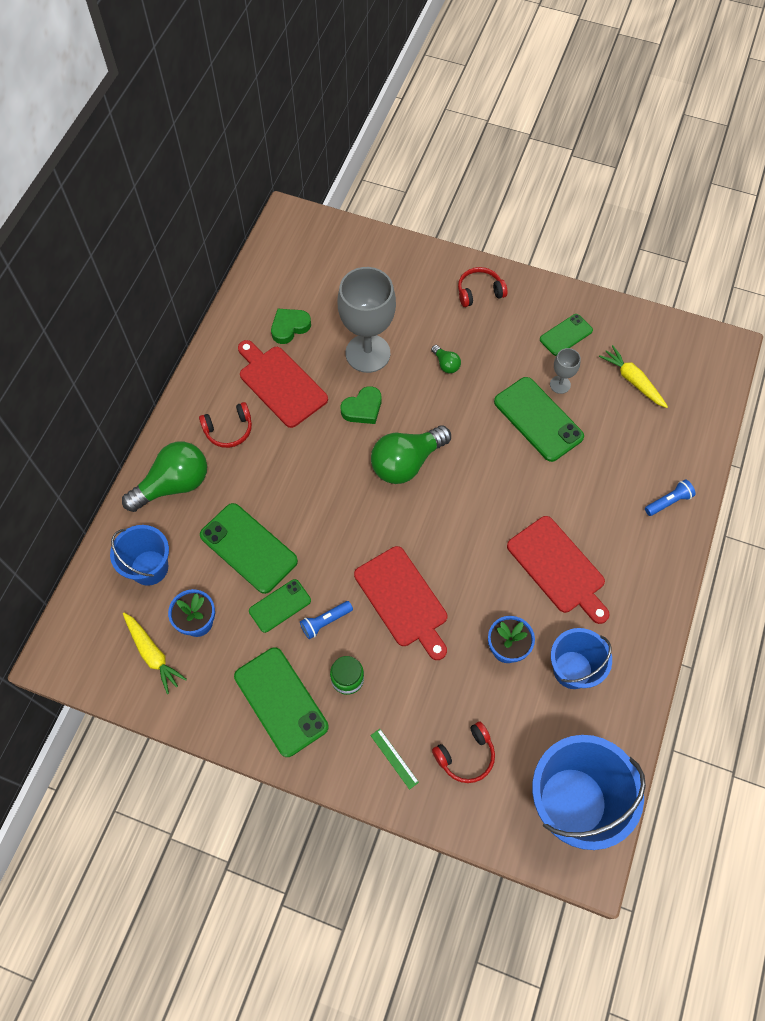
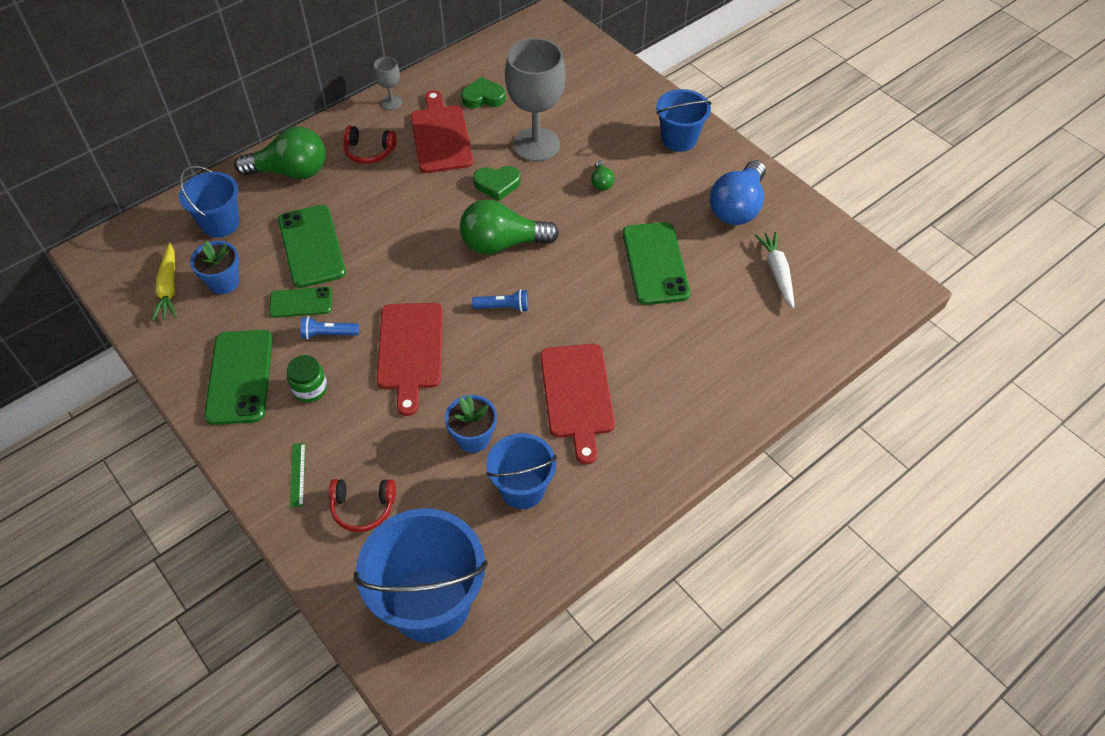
camera: 30 degrees right, 10 degrees down
red headphones [458,267,508,307] -> blue bucket [656,89,712,152]
green phone [540,314,593,356] -> blue light bulb [710,160,766,225]
grey goblet [550,348,581,394] -> grey goblet moved to [374,57,402,110]
yellow carrot [599,345,668,408] -> white carrot [755,231,794,308]
blue flashlight [645,479,696,516] -> blue flashlight moved to [472,289,528,312]

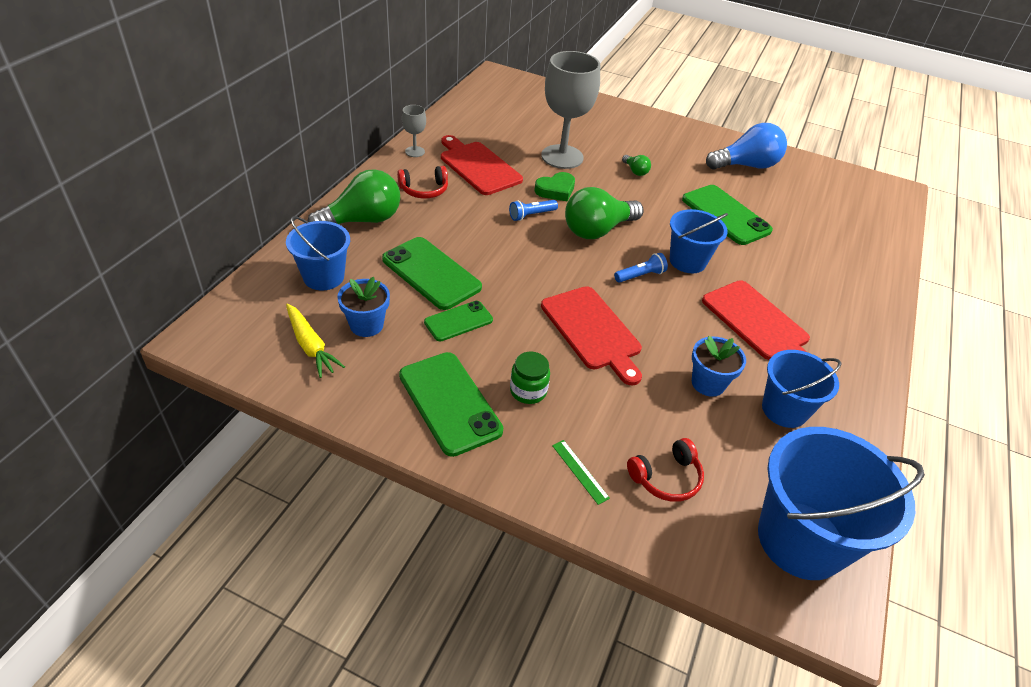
camera: 30 degrees left, 10 degrees down
blue flashlight [300,316,359,340] -> blue flashlight moved to [509,200,558,221]
green heart [461,77,506,109] -> none
blue bucket [656,89,712,152] -> blue bucket moved to [670,209,728,273]
blue light bulb [710,160,766,225] -> blue light bulb turned 105 degrees counterclockwise [706,123,787,170]
white carrot [755,231,794,308] -> none

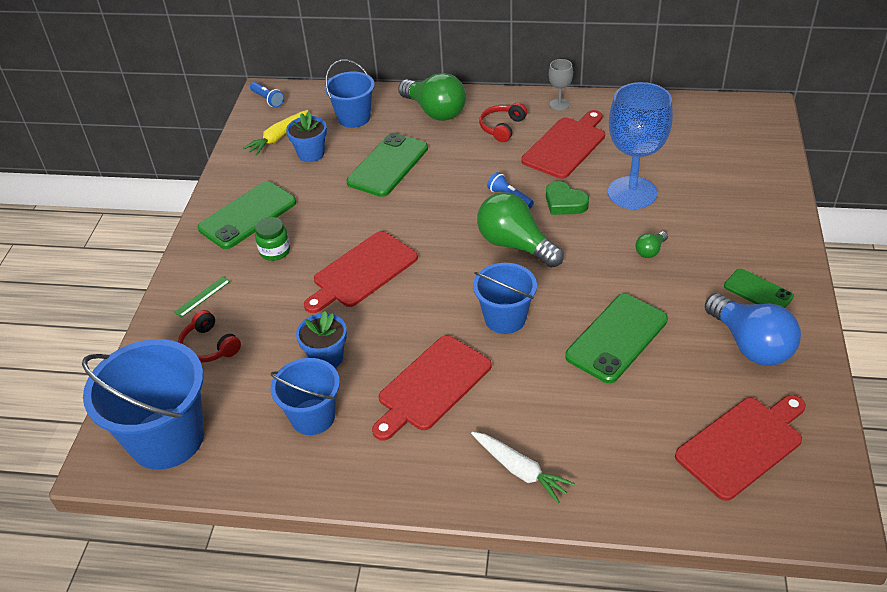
camera: 80 degrees right, 0 degrees up
red headphones [397,166,448,198] -> red headphones turned 60 degrees clockwise [479,103,527,142]
green phone [424,301,493,341] -> green phone moved to [724,269,794,308]
grey goblet [541,51,600,169] -> blue goblet [608,82,673,209]
blue flashlight [614,253,668,283] -> blue flashlight moved to [250,82,284,108]
none -> white carrot [471,432,575,503]
none -> red cutting board [675,395,806,501]

